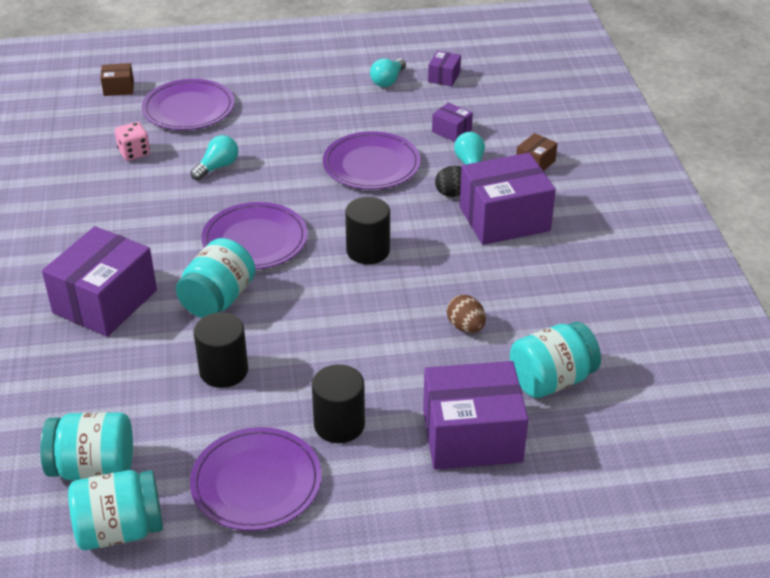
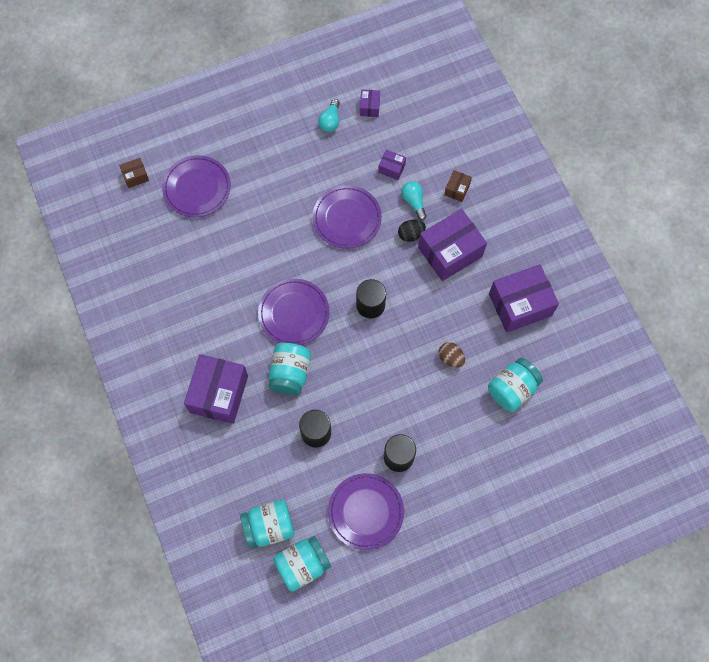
camera: 15 degrees left, 30 degrees up
pink dice [115,122,150,161] -> none
turquoise light bulb [190,135,238,181] -> none
purple box [423,361,528,470] -> purple box moved to [489,264,559,333]

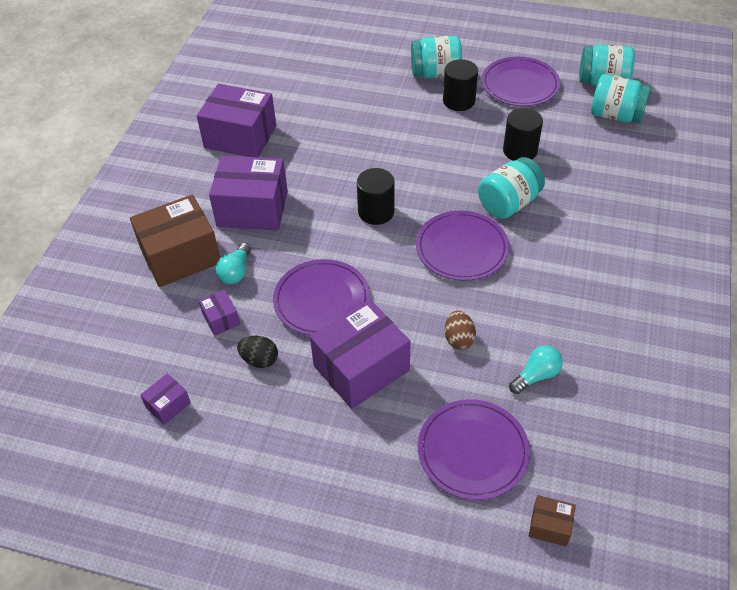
camera: 140 degrees left, 20 degrees down
purple box [184,354,248,424] -> purple box moved to [310,300,411,409]
turquoise light bulb [318,99,340,132] -> turquoise light bulb moved to [509,345,563,394]
black egg [398,220,426,242] -> black egg moved to [237,336,278,368]
brown egg [439,342,465,368] -> brown egg moved to [445,311,476,350]
brown box [444,170,472,202] -> brown box [130,195,220,287], size x2.20
turquoise jar [488,358,543,412] -> turquoise jar moved to [411,36,462,78]

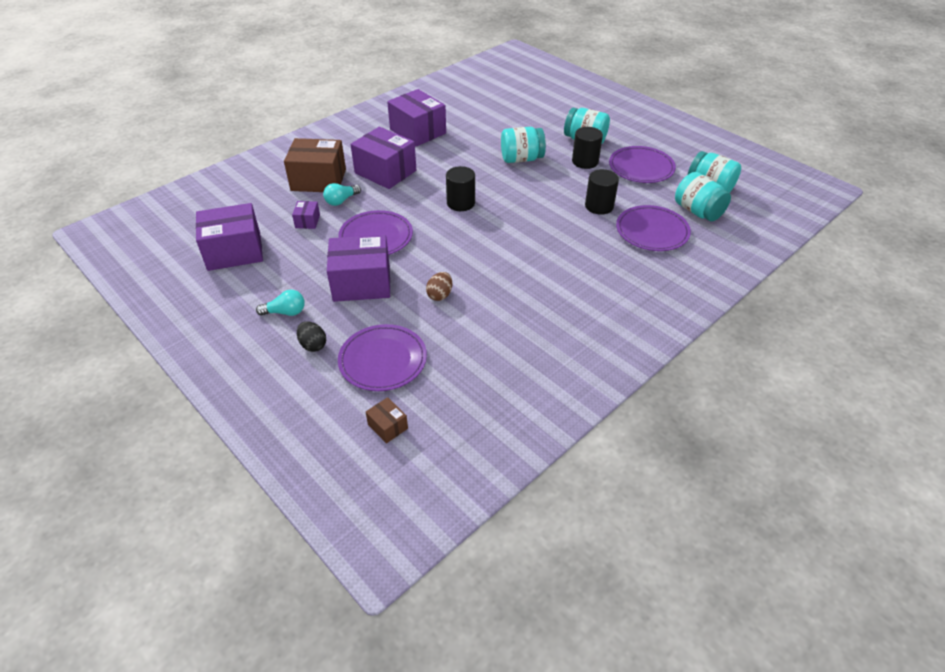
camera: 30 degrees right, 5 degrees down
purple box [140,374,191,425] -> purple box [196,203,263,271], size x2.20
black egg [237,336,278,368] -> black egg moved to [297,321,326,352]
purple plate [416,211,509,281] -> purple plate moved to [616,205,691,251]
turquoise jar [478,157,545,219] -> turquoise jar moved to [501,127,546,163]
turquoise light bulb [509,345,563,394] -> turquoise light bulb moved to [256,290,305,316]

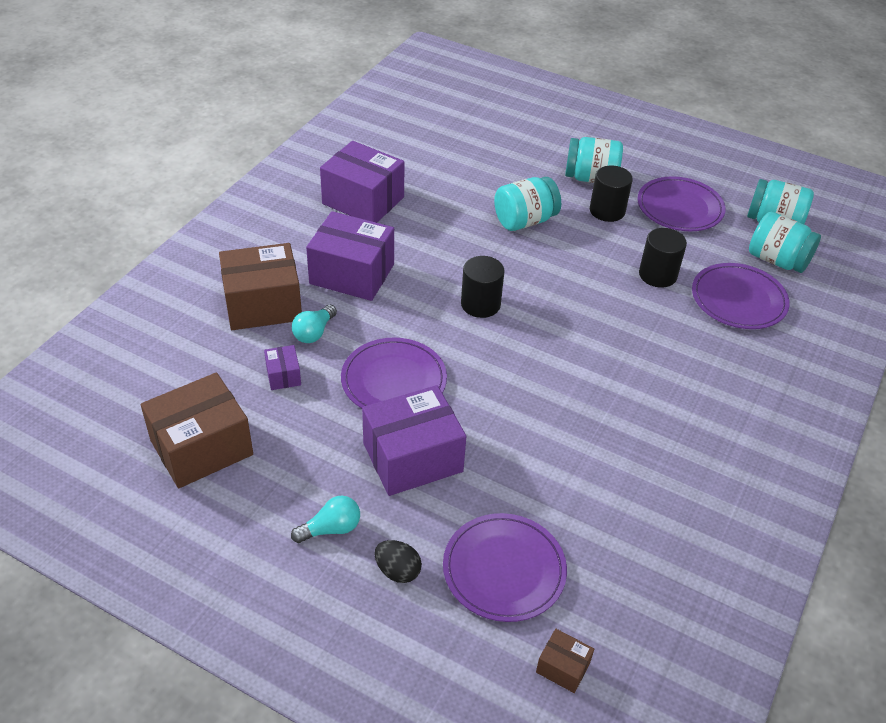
camera: 20 degrees left, 0 degrees up
purple box [196,203,263,271] -> brown box [141,373,253,488]
brown egg [426,272,452,301] -> none

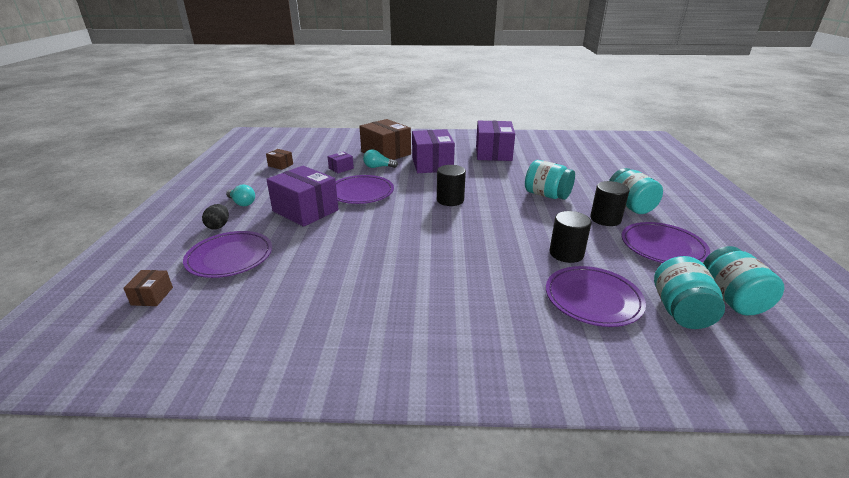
camera: 65 degrees right, 15 degrees down
brown box [141,373,253,488] -> brown box [266,149,293,170], size x0.45

